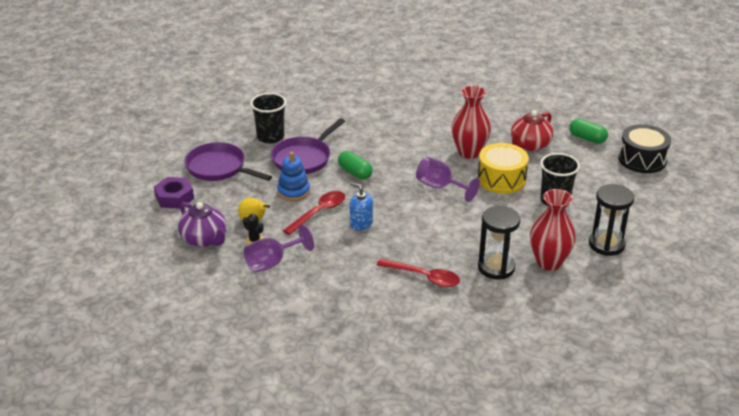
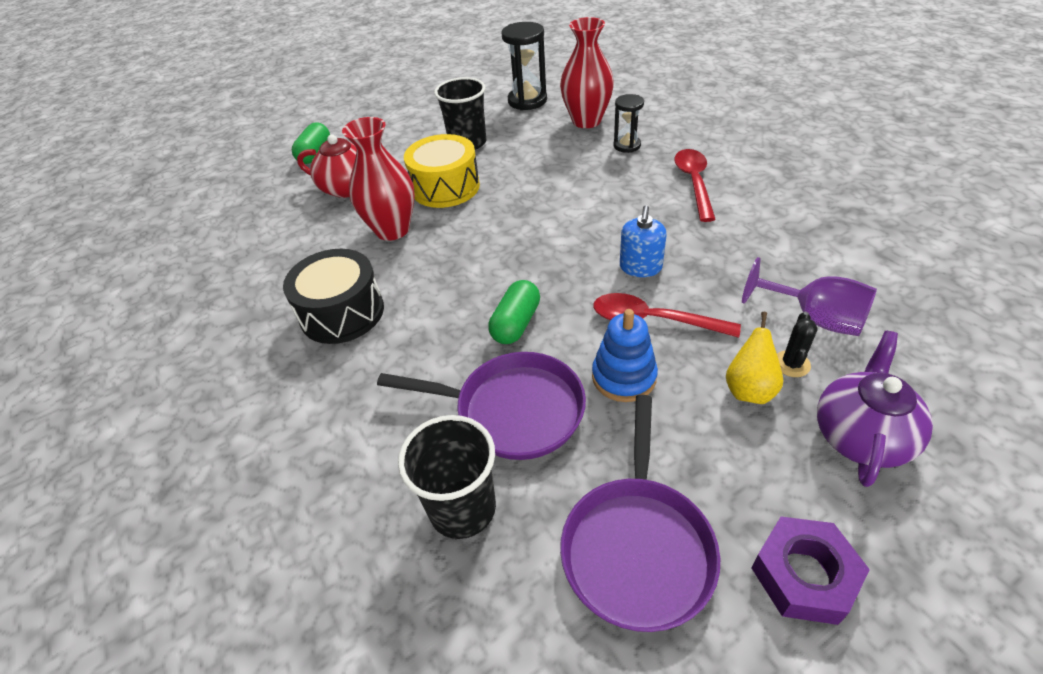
camera: 110 degrees left, 10 degrees up
purple goblet [416,157,480,202] -> none
black hourglass [478,206,520,280] -> black hourglass [613,94,644,153], size x0.61
black drum [618,124,671,173] -> black drum moved to [283,249,384,344]

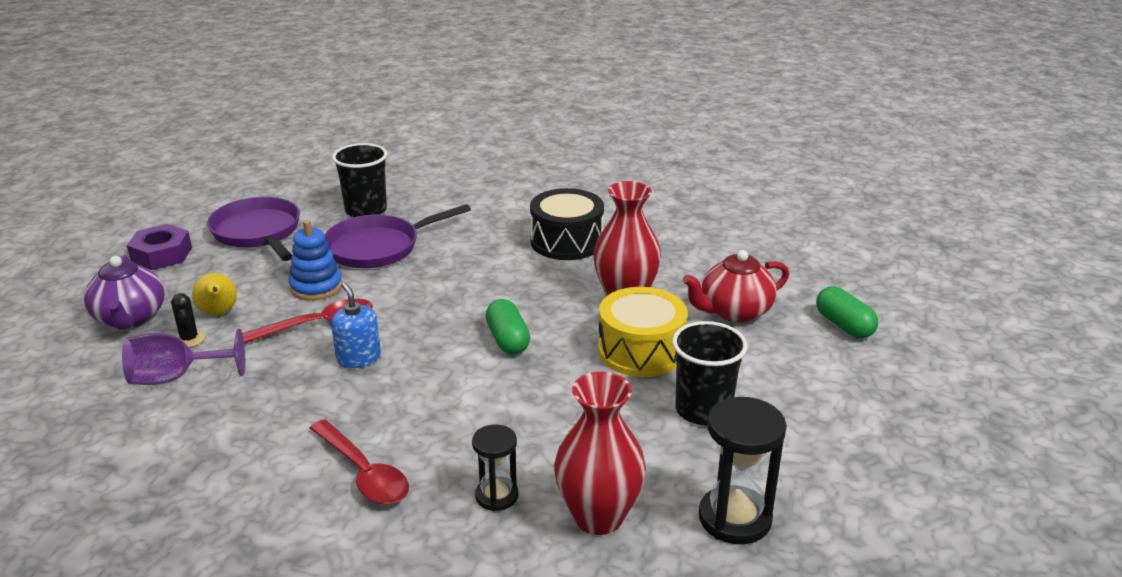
camera: 135 degrees right, 15 degrees down
green capsule [488,280,540,344] -> green capsule moved to [486,299,530,355]

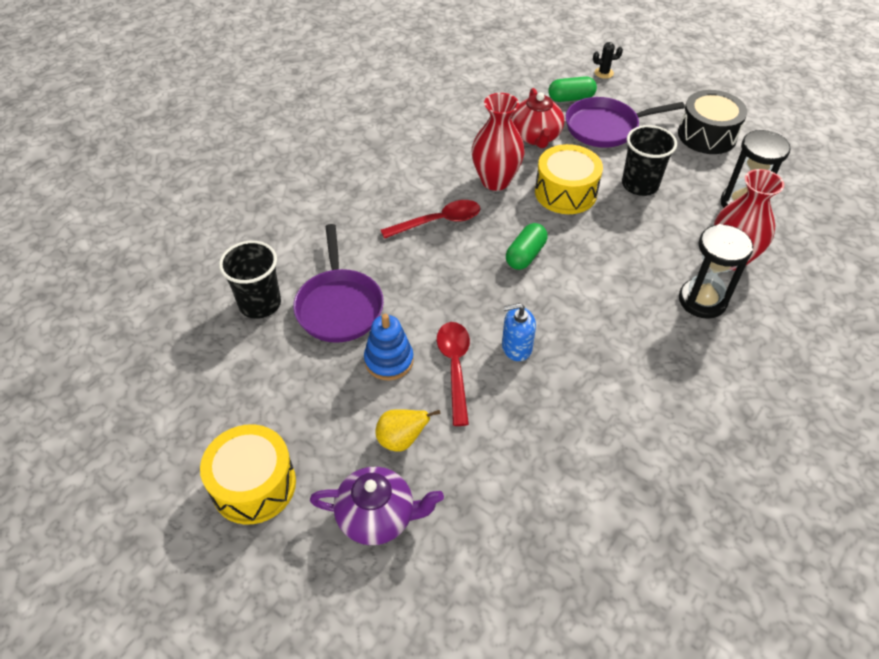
camera: 70 degrees left, 20 degrees up
purple goblet [122,329,245,385] -> none
purple nut [127,224,192,270] -> yellow drum [200,424,296,525]
black cactus [171,293,205,347] -> black cactus moved to [593,42,623,79]
purple pan [207,197,300,261] -> purple pan moved to [566,97,685,148]
red spoon [310,419,409,505] -> red spoon moved to [381,200,480,239]
black hourglass [472,424,518,511] -> black hourglass [679,224,753,319], size x1.64
green capsule [486,299,530,355] -> green capsule turned 60 degrees counterclockwise [506,223,547,270]
black drum [530,188,604,260] -> black drum moved to [678,90,747,154]

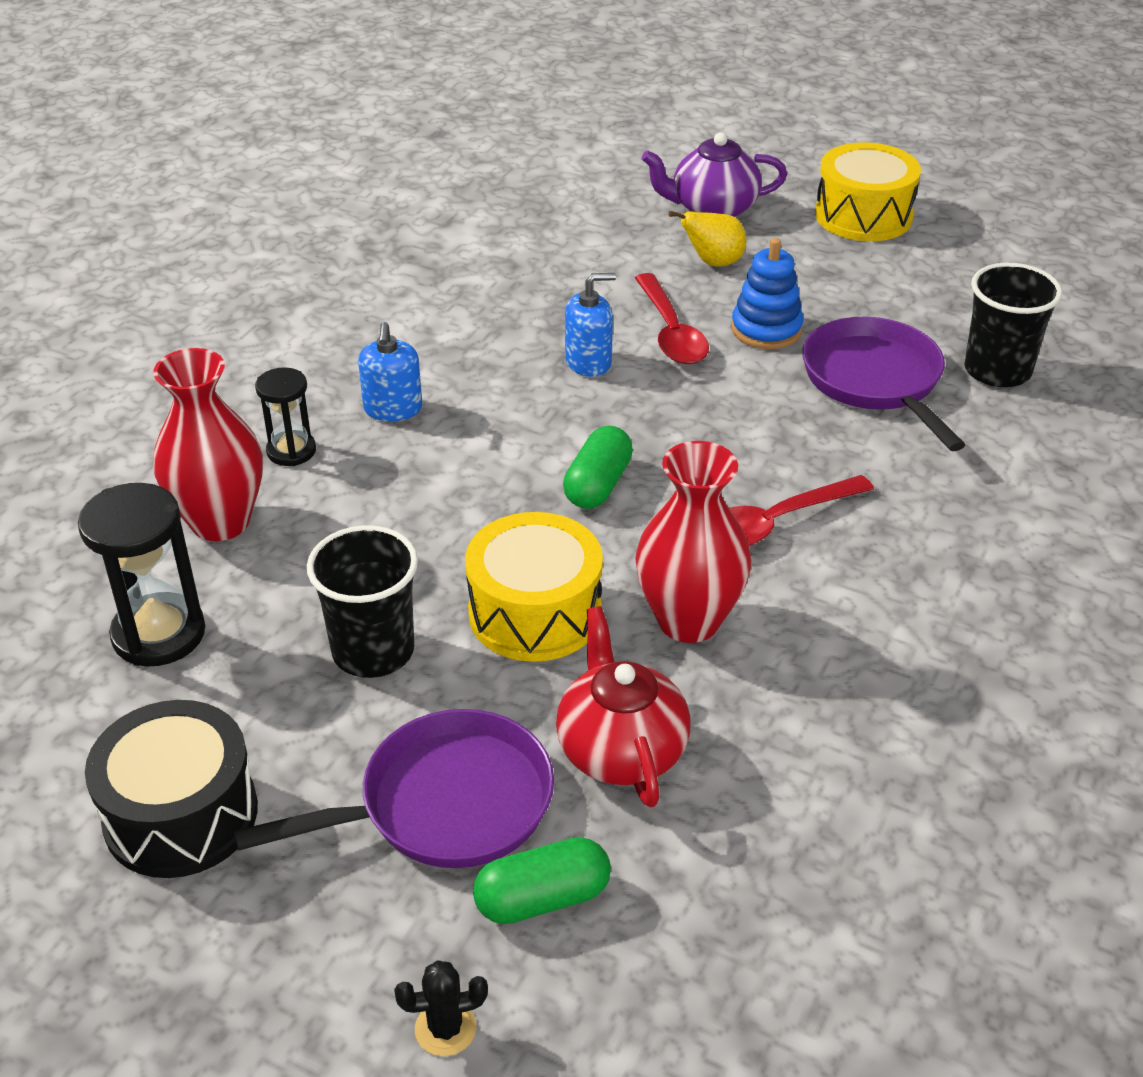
camera: 170 degrees right, 10 degrees down
black hourglass [679,224,753,319] -> black hourglass [255,367,316,466], size x0.61
none -> blue soap dispenser [358,322,422,421]

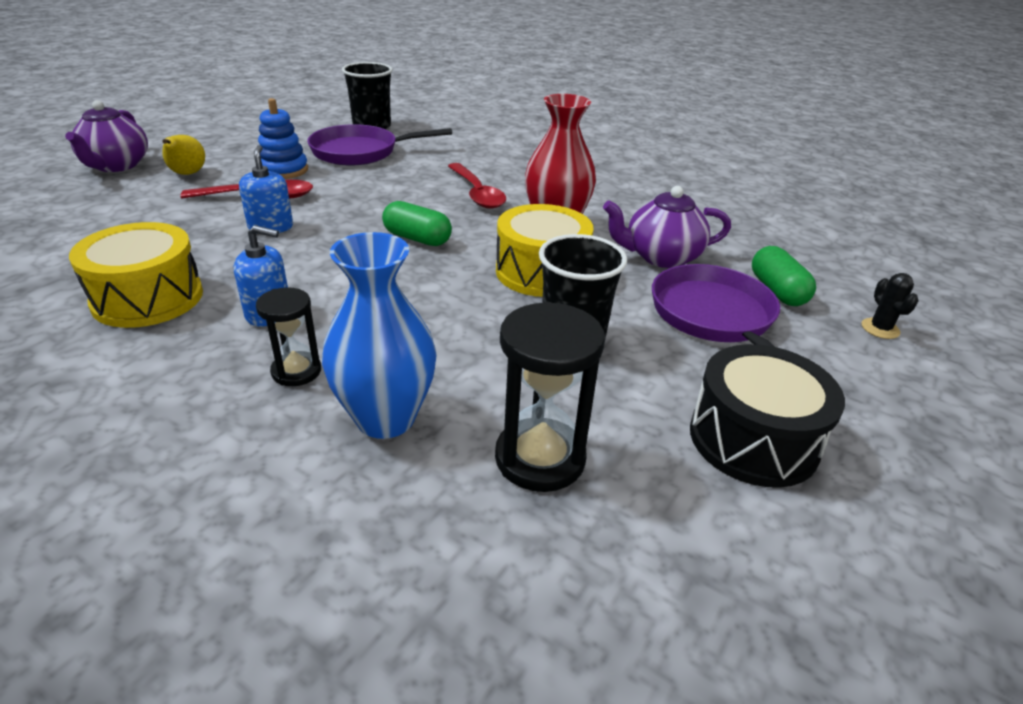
camera: 85 degrees left, 5 degrees down
red vase [153,348,263,541] -> blue vase [322,232,437,439]
red teapot [556,606,691,807] -> purple teapot [603,186,731,268]
yellow drum [815,142,921,241] -> yellow drum moved to [69,222,203,328]

